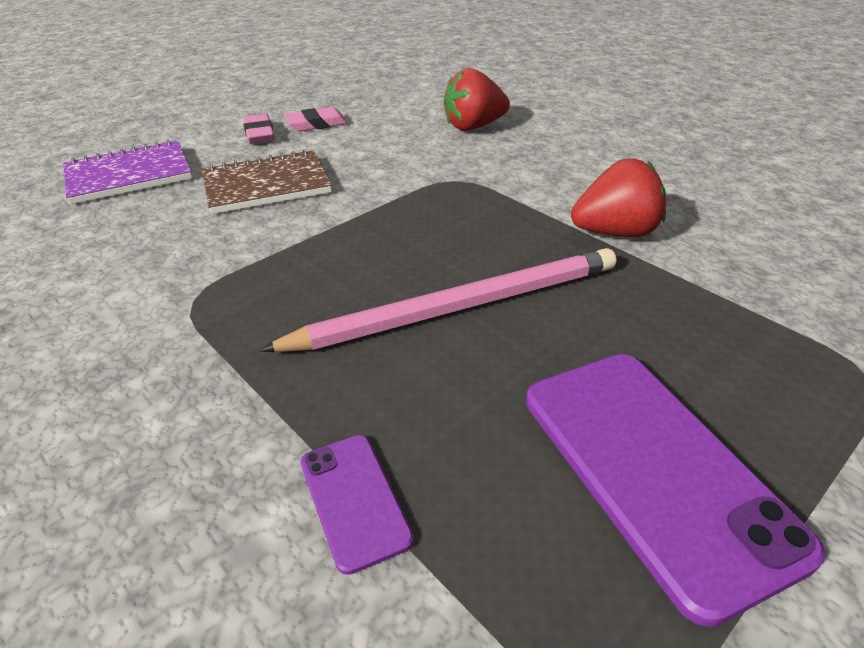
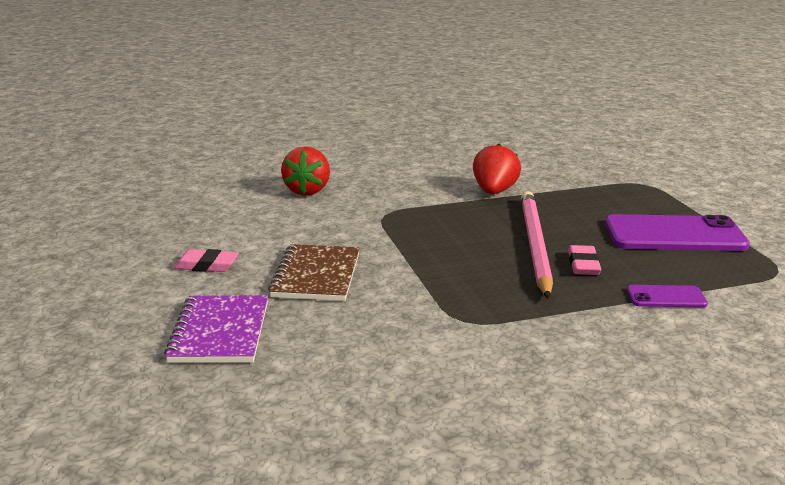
camera: 65 degrees left, 15 degrees down
pink eraser [284,107,348,132] -> pink eraser moved to [568,245,601,275]

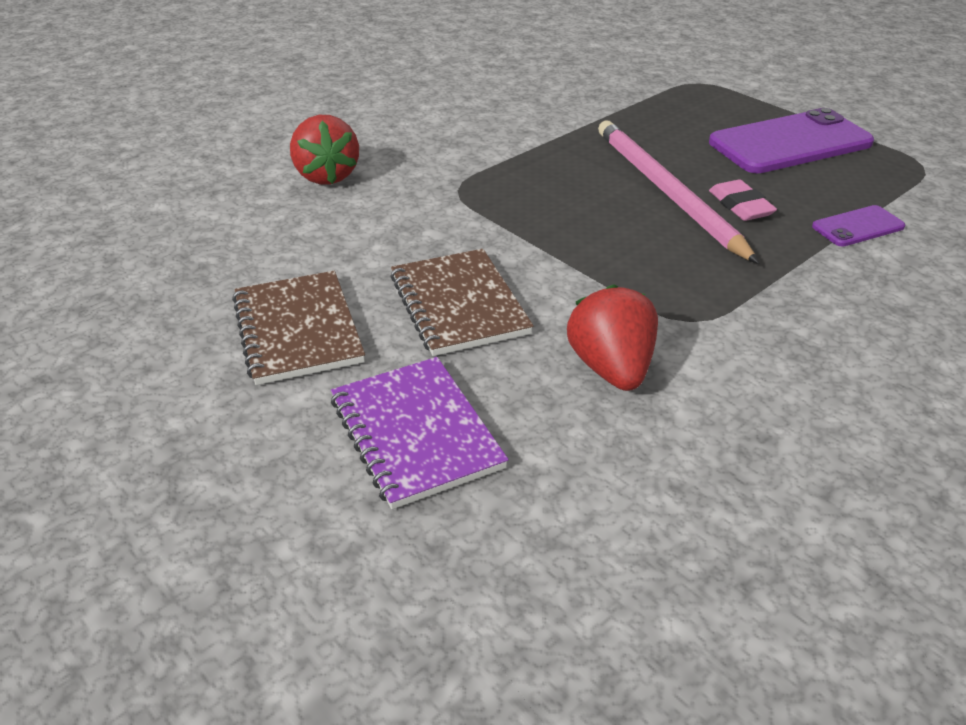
camera: 25 degrees left, 15 degrees up
pink eraser [174,249,239,272] -> brown notebook [232,271,365,385]
red strawberry [473,144,521,194] -> red strawberry moved to [567,284,658,391]

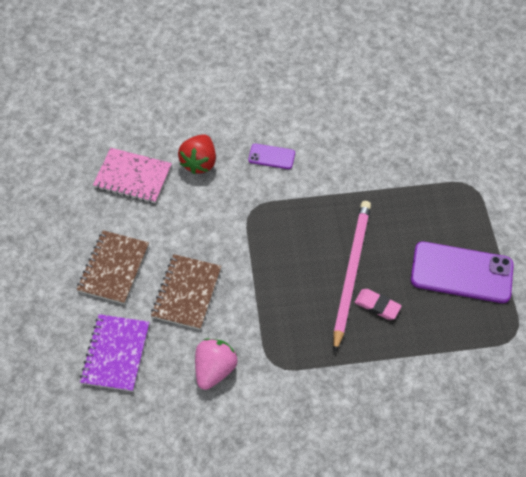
camera: 35 degrees right, 20 degrees up
red strawberry [567,284,658,391] -> pink strawberry [195,339,238,390]
pink eraser [709,179,777,221] -> pink eraser turned 75 degrees counterclockwise [354,289,402,320]
purple phone [812,205,905,247] -> purple phone moved to [248,144,295,169]
none -> pink notebook [93,148,172,203]

